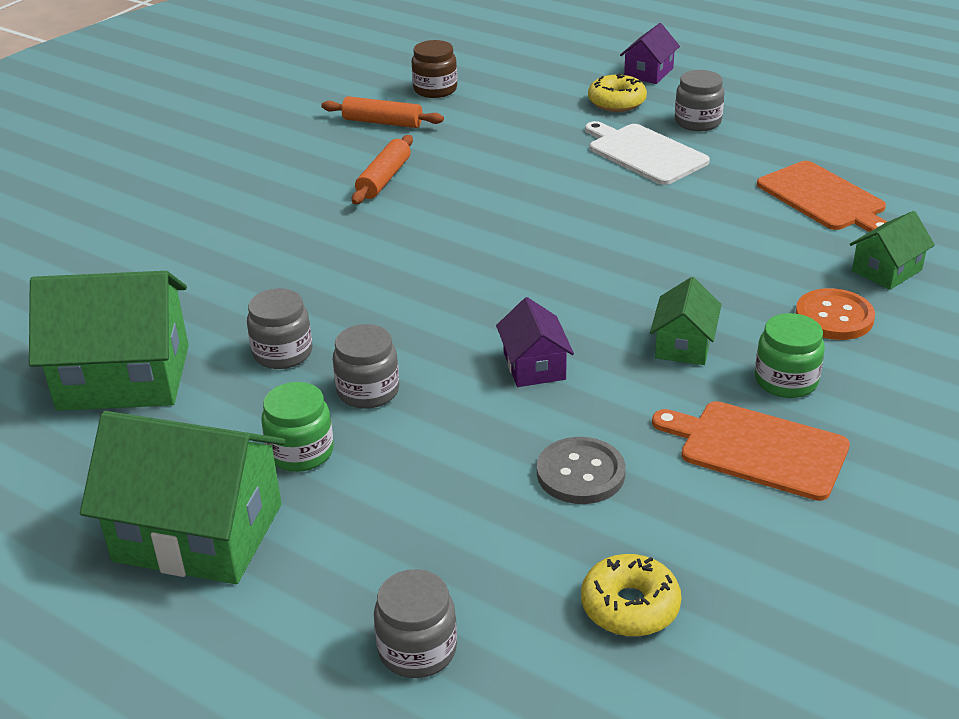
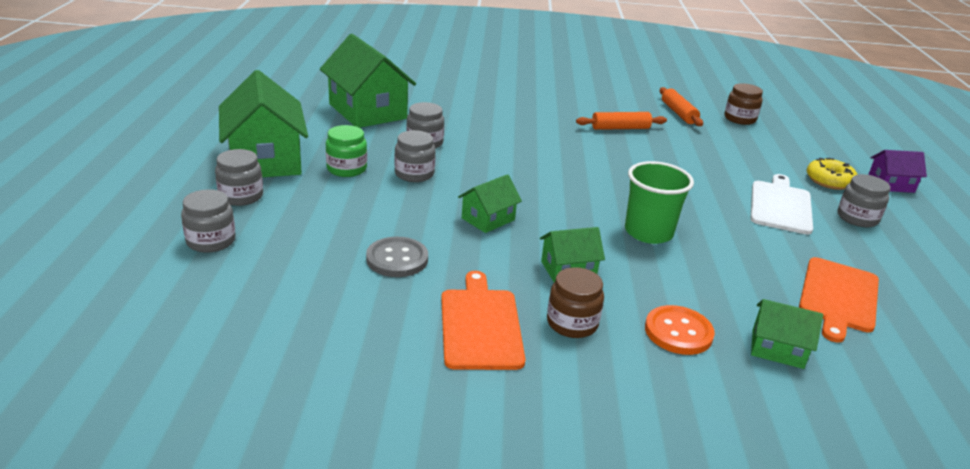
camera: 55 degrees right, 5 degrees down
purple house [496,297,574,387] -> green house [458,174,522,233]
yellow donut [581,554,681,637] -> none
green jar [755,313,825,398] -> brown jar [547,267,604,338]
none -> grey jar [215,149,263,206]
none -> green cup [625,161,694,244]

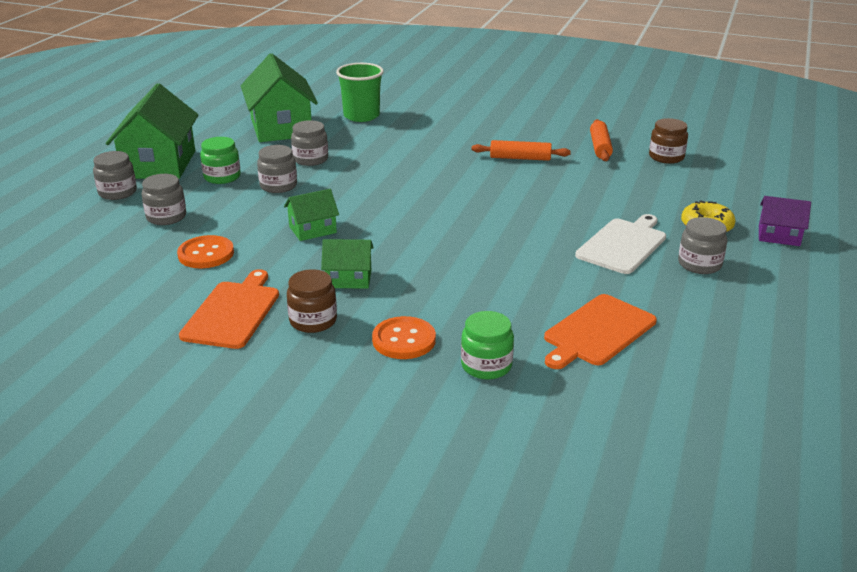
camera: 20 degrees right, 0 degrees up
grey jar [181,189,236,253] -> grey jar moved to [141,174,186,225]
grey button [366,236,428,277] -> orange button [177,235,234,268]
green cup [625,161,694,244] -> green cup moved to [336,63,384,122]
green house [751,299,823,369] -> green jar [461,311,514,380]

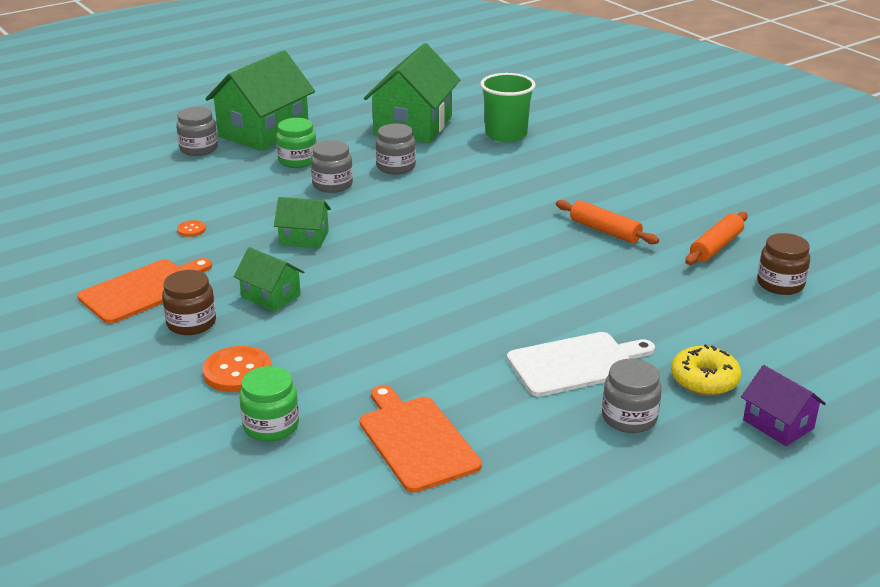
camera: 35 degrees right, 0 degrees up
grey jar [141,174,186,225] -> none
orange button [177,235,234,268] -> orange button [177,220,206,237], size x0.50
orange cutting board [544,294,657,369] -> orange cutting board turned 75 degrees clockwise [359,385,482,493]

